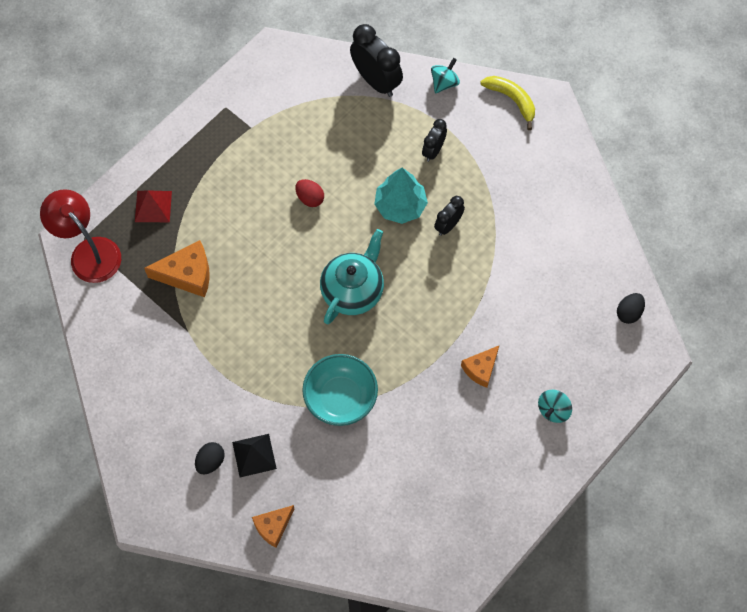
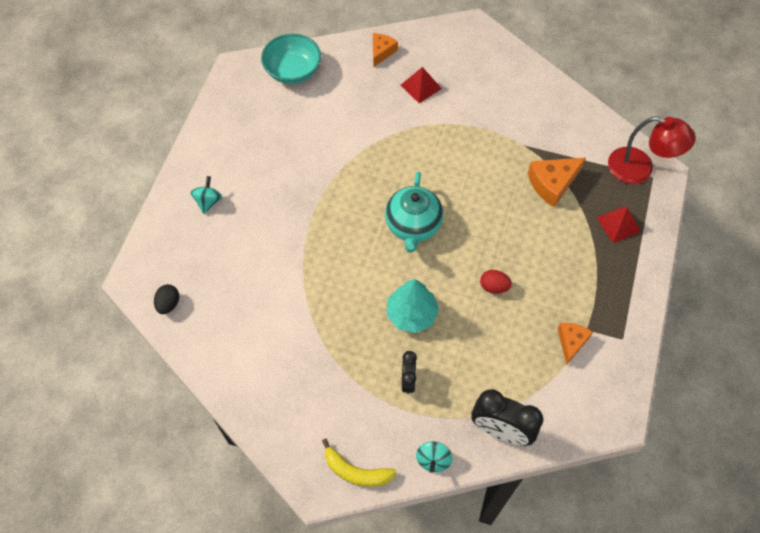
camera: 155 degrees right, 5 degrees down
black egg [195,442,225,474] -> none
black pyramid [232,434,277,477] -> red pyramid [401,67,442,103]
turquoise bowl [302,354,378,426] -> turquoise bowl moved to [261,34,321,84]
black clock [434,196,465,236] -> none
orange cheese [461,346,499,388] -> orange cheese moved to [558,323,593,365]

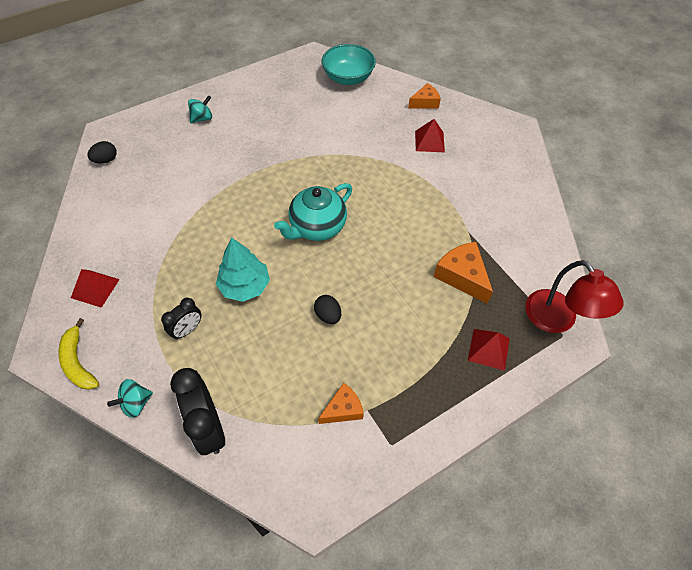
camera: 40 degrees right, 5 degrees down
red egg [480,270,512,294] -> black egg [314,295,341,324]
orange cheese [528,157,586,207] -> orange cheese turned 45 degrees clockwise [433,242,493,304]
none -> red pyramid [71,269,120,308]

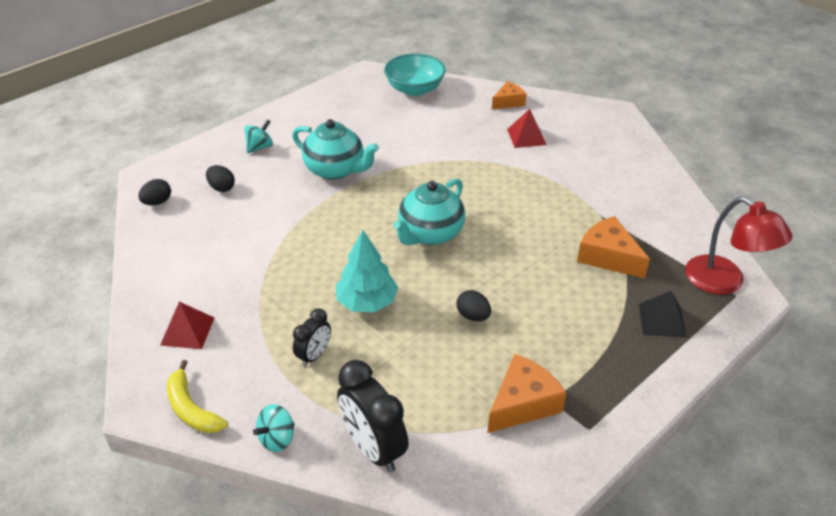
camera: 10 degrees left, 15 degrees down
orange cheese [318,383,364,424] -> orange cheese [488,354,566,433], size x1.54
red pyramid [468,329,510,371] -> black pyramid [639,291,686,338]
none -> black egg [206,165,235,192]
none -> turquoise teapot [292,119,379,180]

